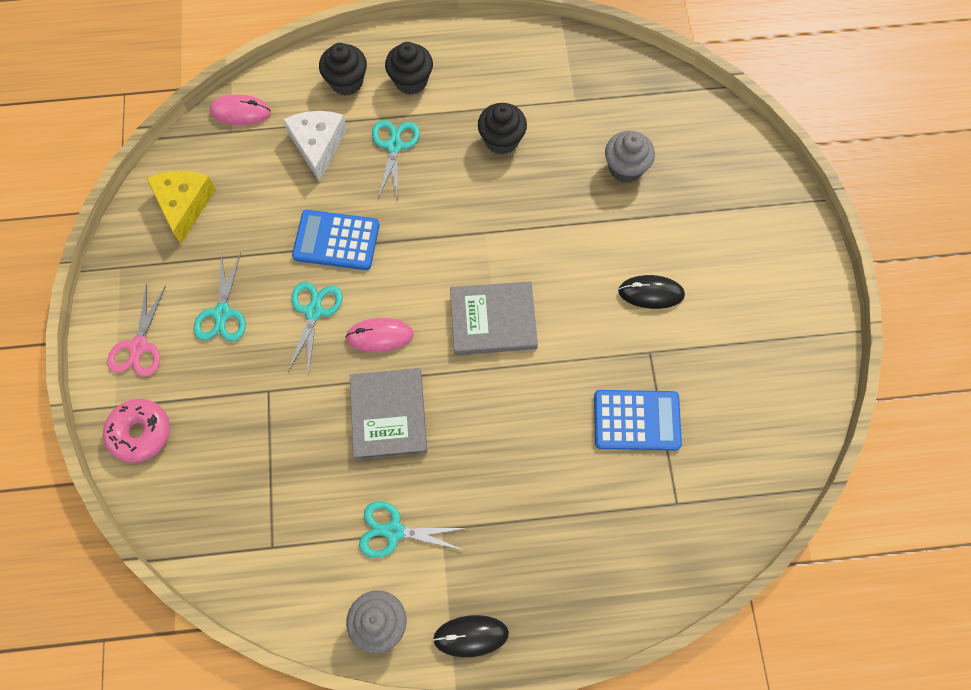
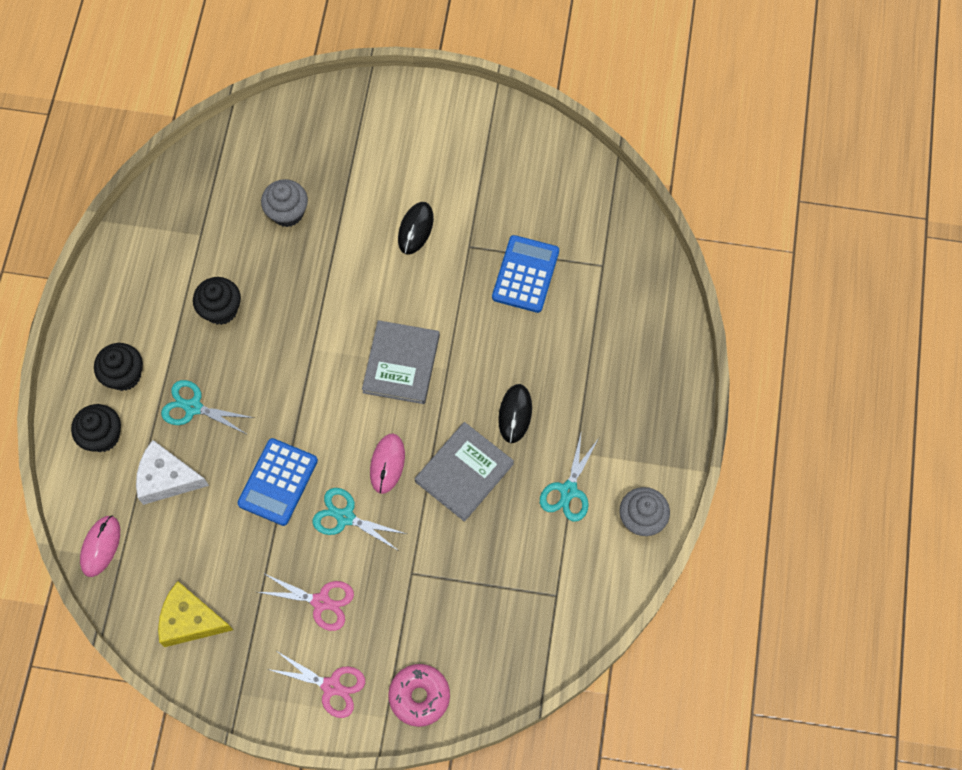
camera: 75 degrees left, 0 degrees up
turquoise scissors [193,252,246,342] -> pink scissors [258,573,354,631]
grey book [350,368,427,460] -> grey book turned 60 degrees counterclockwise [415,422,514,522]
black mouse [433,615,509,657] -> black mouse moved to [498,384,532,443]

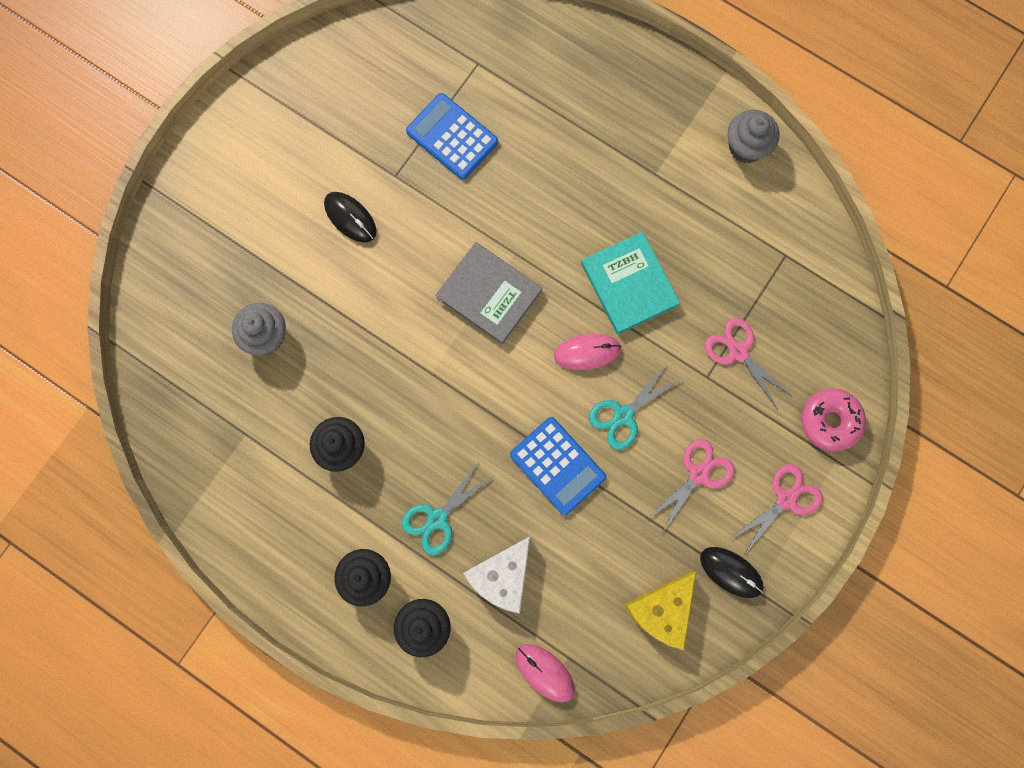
camera: 65 degrees left, 10 degrees up
pink mouse [370,434,405,494] -> pink mouse turned 45 degrees counterclockwise [554,334,621,370]
grey book [415,422,514,522] -> turquoise book [581,232,680,334]
black mouse [498,384,532,443] -> black mouse moved to [700,547,764,598]
turquoise scissors [540,434,599,522] -> none
none -> pink scissors [705,318,793,409]

